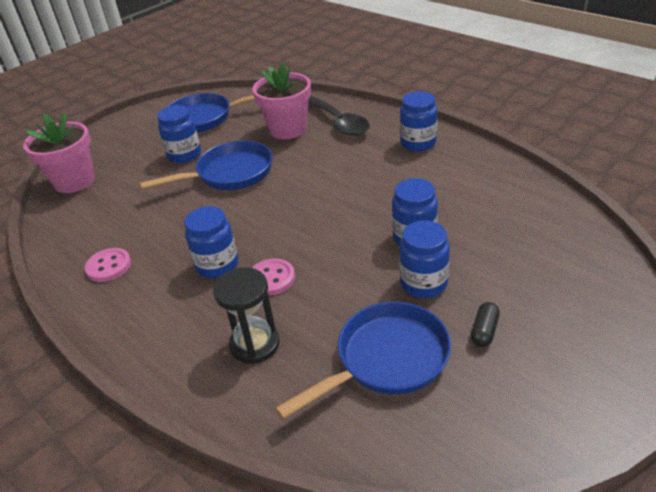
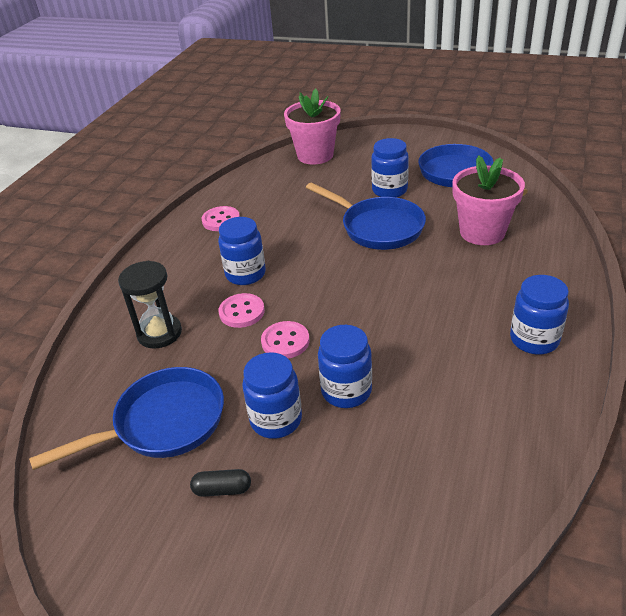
camera: 65 degrees right, 0 degrees up
blue pan [275,302,451,419] -> blue pan turned 60 degrees counterclockwise [29,367,224,470]
black spoon [308,95,370,136] -> none
none -> pink button [261,321,309,359]

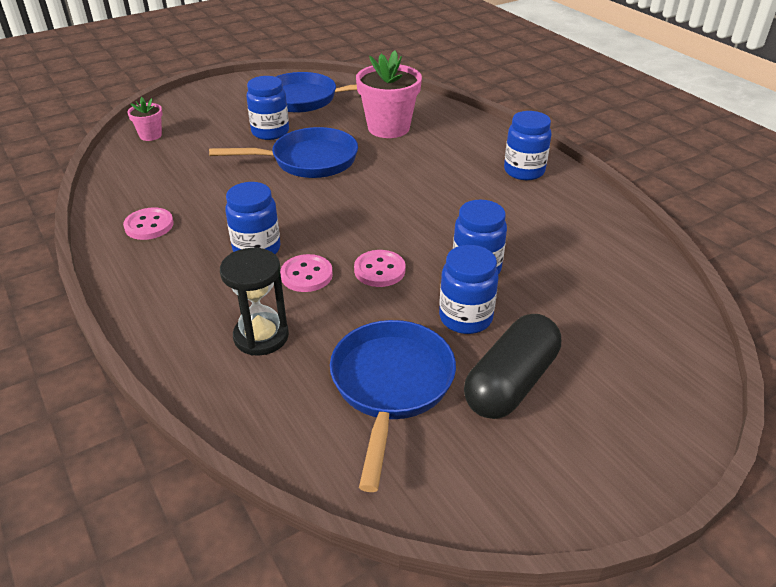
camera: 55 degrees left, 0 degrees up
black capsule [190,469,251,497] -> black capsule [464,314,561,419], size x2.21
pink flower pot [284,89,341,165] -> pink flower pot [128,97,162,141], size x0.51

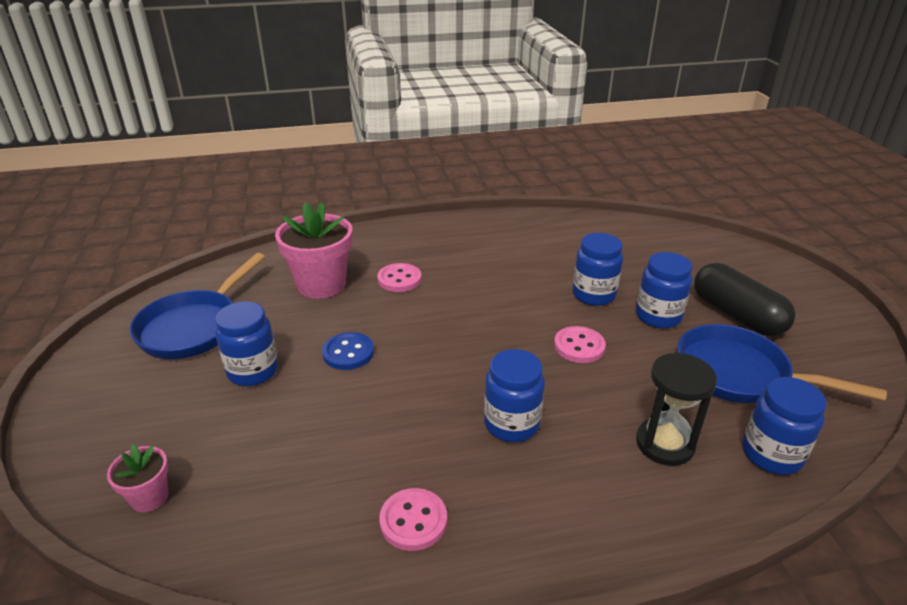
camera: 70 degrees left, 5 degrees down
blue pan [209,127,358,178] -> blue button [322,332,374,370]
pink button [280,254,333,292] -> pink button moved to [377,263,422,292]
blue jar [504,111,552,180] -> blue jar moved to [743,377,827,475]

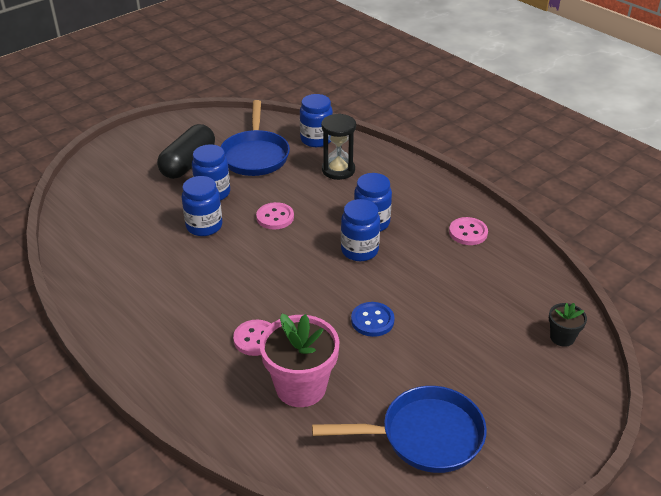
camera: 120 degrees left, 5 degrees up
pink flower pot [107,444,169,512] -> black flower pot [549,303,587,347]
blue jar [215,301,278,386] -> blue jar moved to [341,199,380,261]

